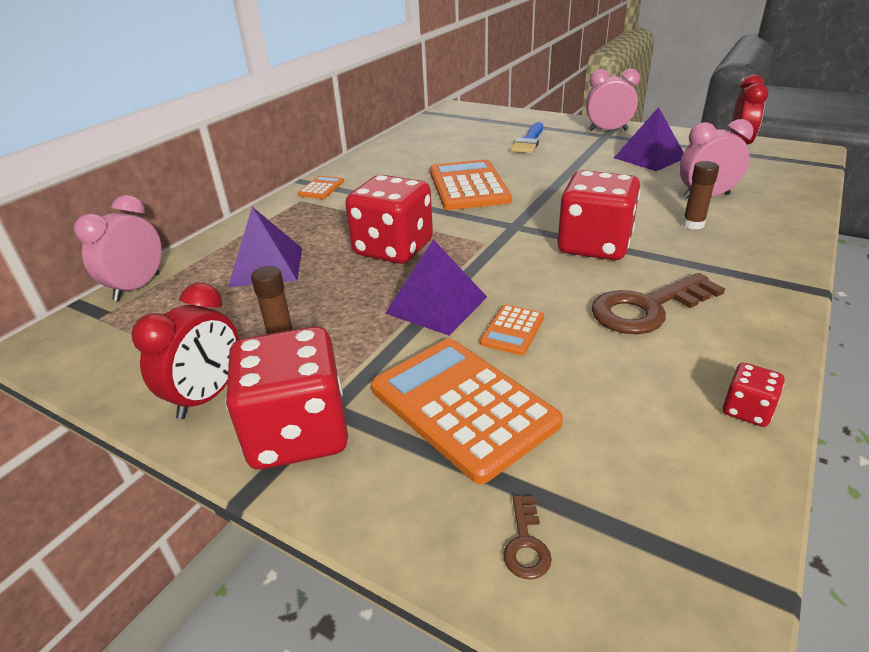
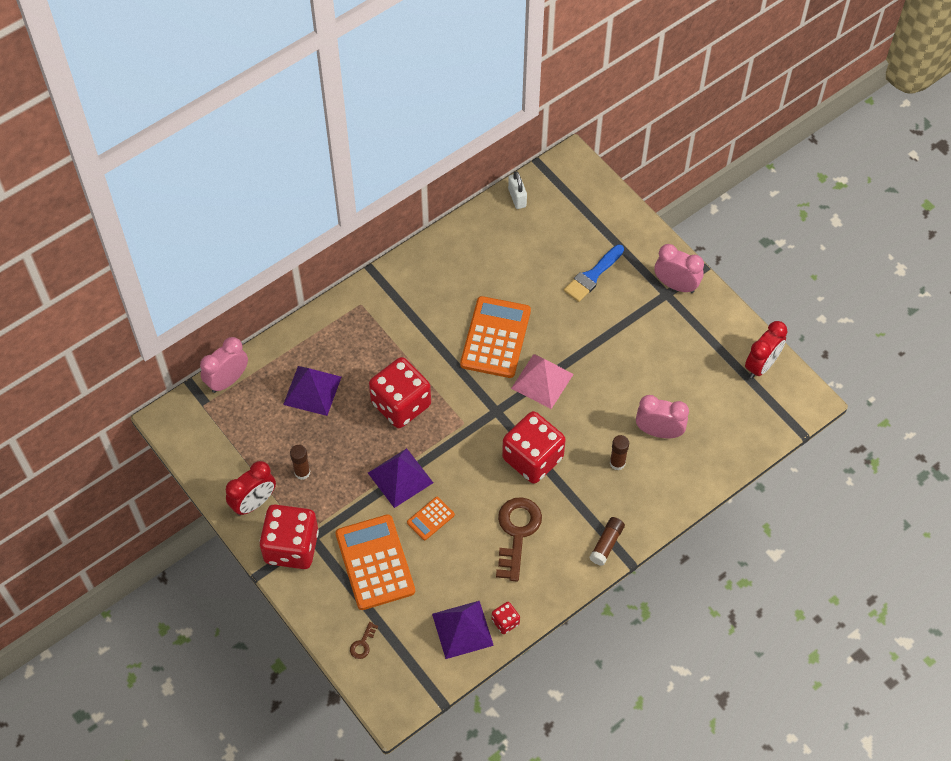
camera: 20 degrees right, 25 degrees up
orange calculator [298,176,344,199] -> none
brown key [591,273,725,334] -> brown key turned 105 degrees clockwise [496,497,542,582]
purple pyramid [614,107,684,171] -> purple pyramid moved to [432,601,494,659]
none -> white padlock [508,171,527,209]
none -> pink pyramid [511,354,574,409]
none -> brown glue stick [589,517,625,566]

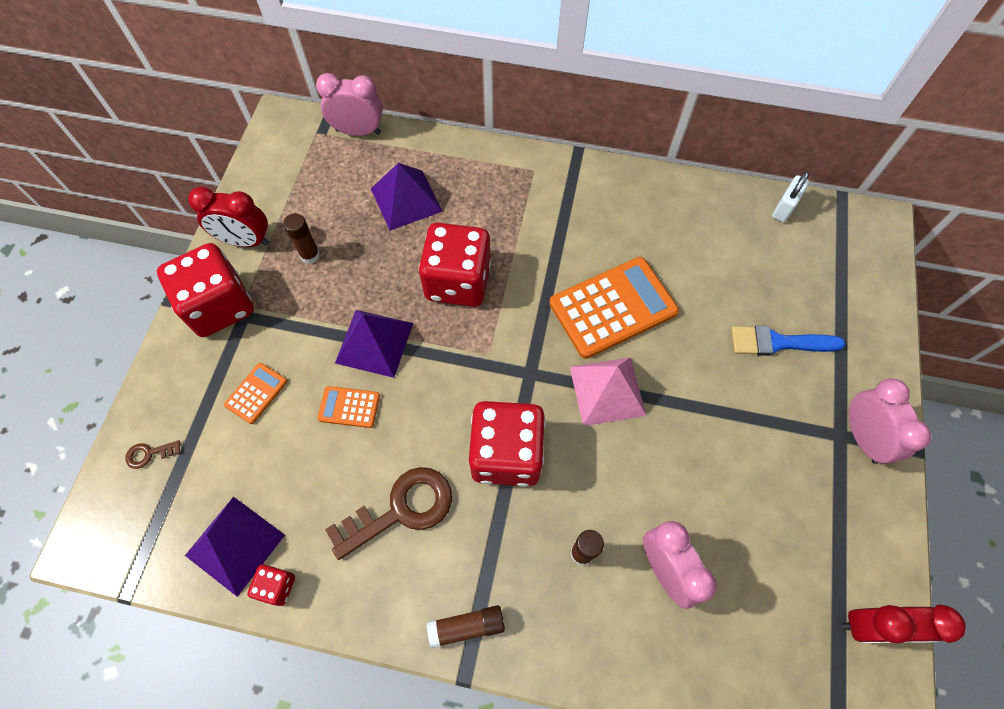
camera: 50 degrees right, 5 degrees up
orange calculator [335,514,415,610] -> orange calculator [224,363,287,424], size x0.47

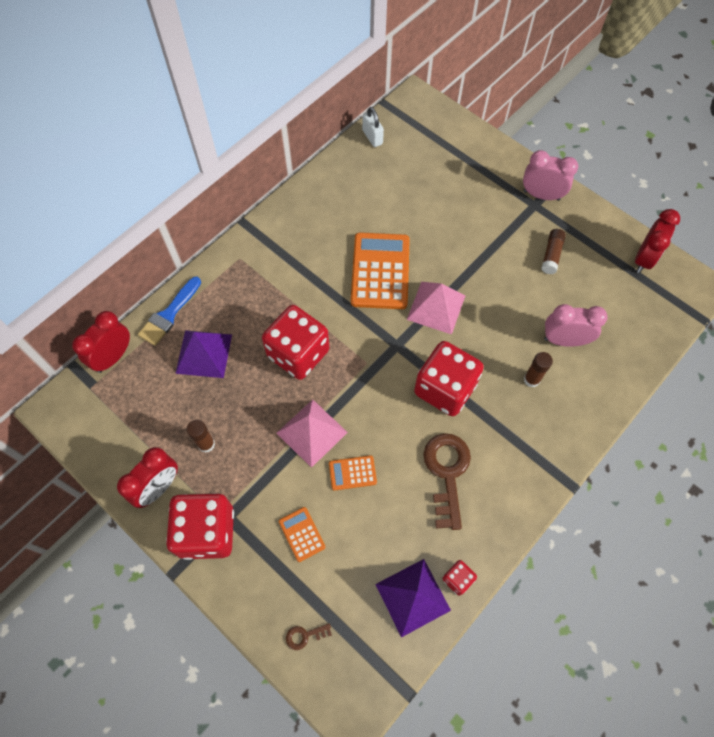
camera: 60 degrees left, 0 degrees up
brown key [125,440,181,469] -> brown key turned 60 degrees clockwise [286,624,332,650]
pink clock [316,73,383,136] -> red clock [72,311,130,373]
orange calculator [317,386,380,428] -> orange calculator turned 45 degrees clockwise [329,455,377,490]
purple pyramid [335,310,413,378] -> pink pyramid [277,399,348,468]
brown glue stick [427,605,505,649] -> brown glue stick moved to [541,229,566,274]
blue brush [731,326,845,356] -> blue brush moved to [138,277,201,346]

